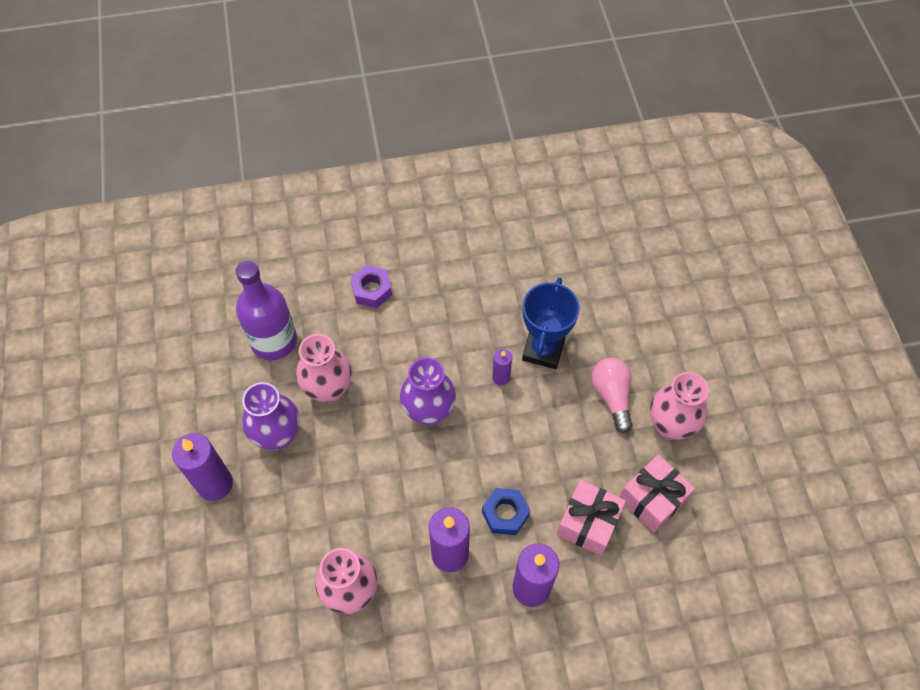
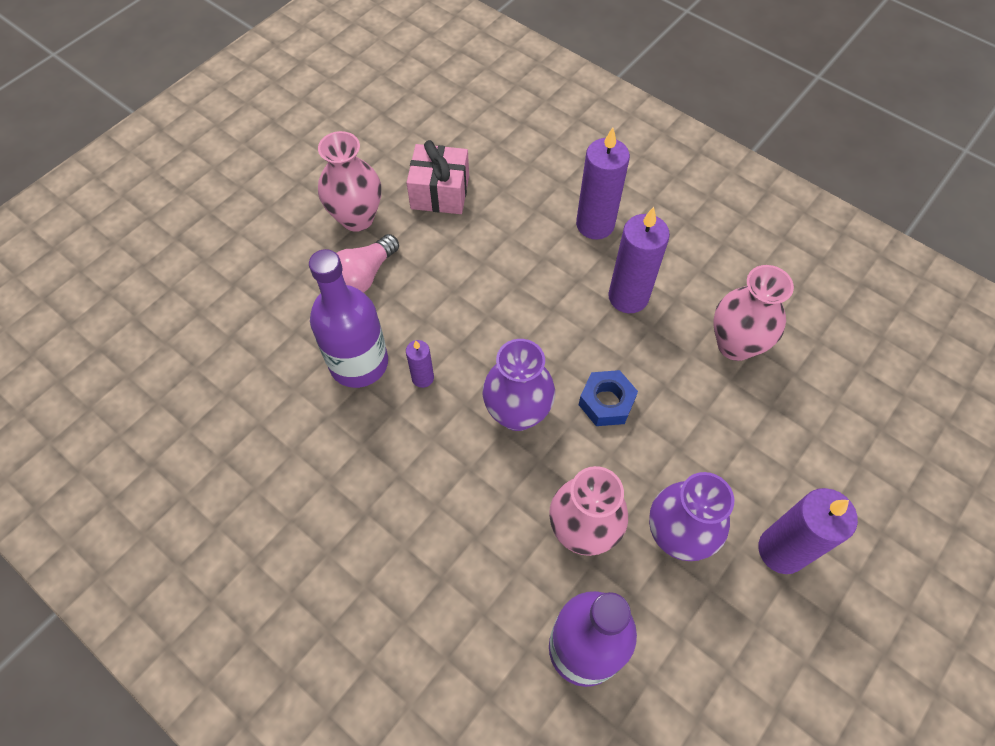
camera: 130 degrees left, 0 degrees up
purple nut [350,265,392,308] -> none
blue nut [482,488,530,535] -> blue nut moved to [579,370,638,426]
blue trophy [522,277,580,369] -> purple bottle [309,249,388,388]
pink gift [556,480,626,556] -> none

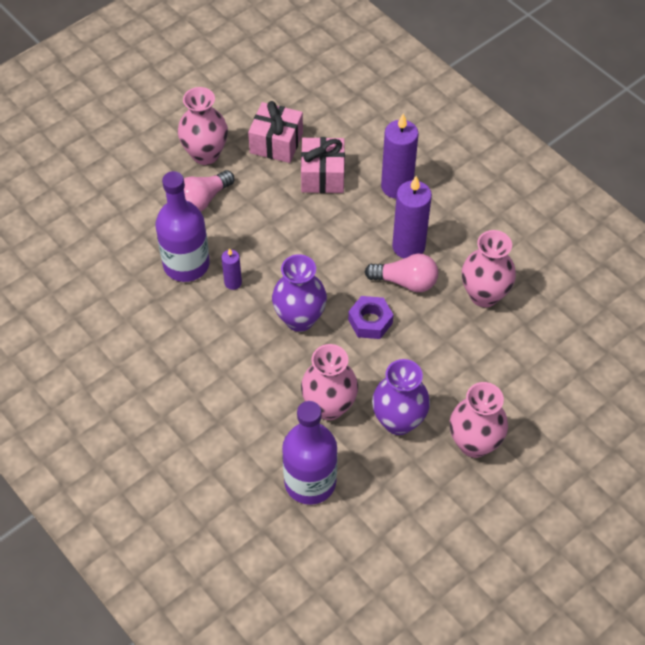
camera: 10 degrees right, 5 degrees down
blue nut [579,370,638,426] -> purple nut [348,296,393,339]
purple candle [758,488,858,574] -> pink vase [450,382,508,458]
none -> pink gift [301,137,345,193]
none -> pink light bulb [365,254,438,292]

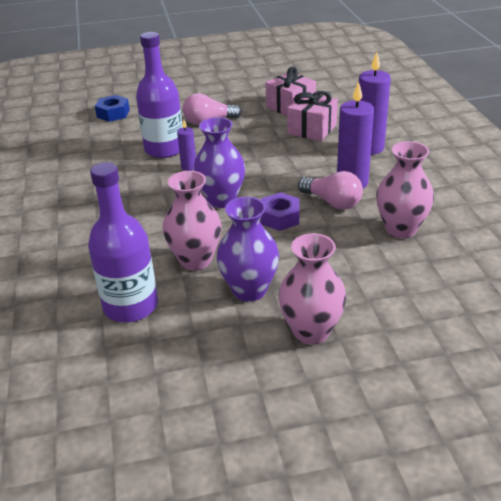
camera: 30 degrees right, 20 degrees down
pink vase [178,87,228,165] -> none
none -> blue nut [95,95,130,122]

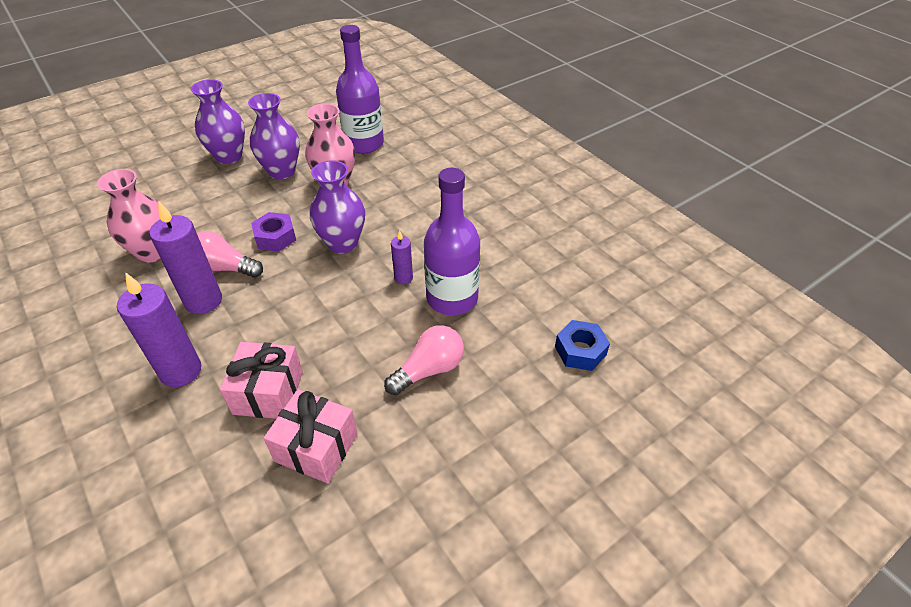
camera: 155 degrees right, 10 degrees up
pink vase [278,233,346,345] -> purple vase [191,79,245,164]

